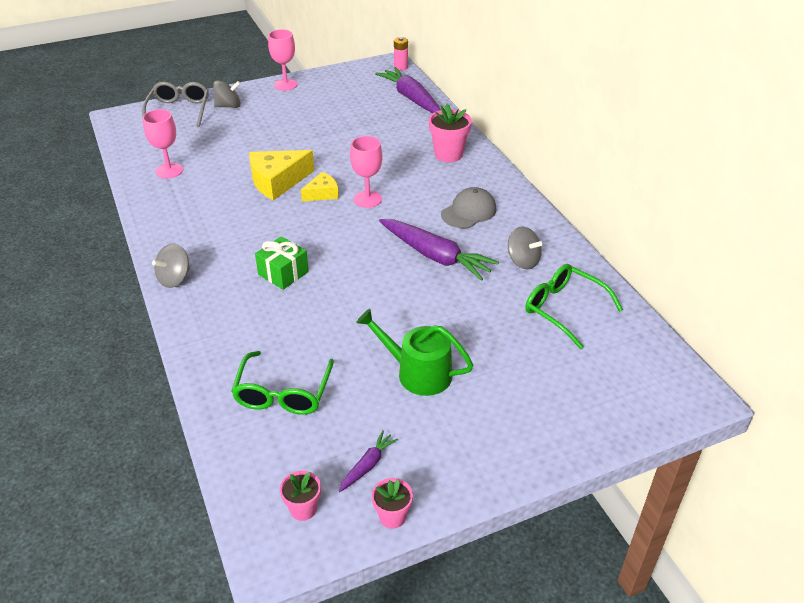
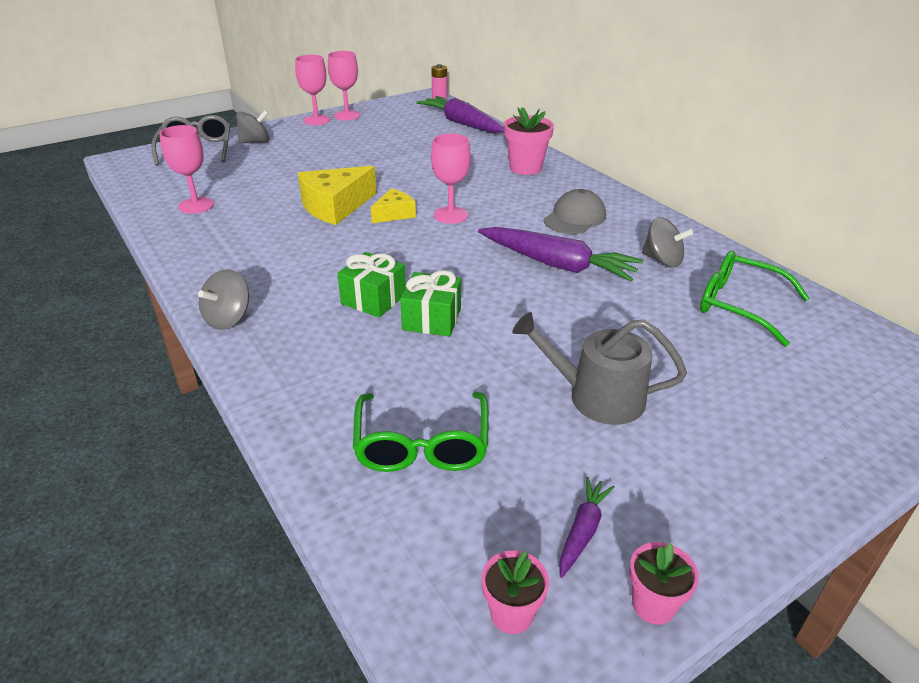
camera: 10 degrees left, 5 degrees down
green watering can [356,309,474,396] -> grey watering can [512,312,687,425]
none -> pink goblet [328,51,360,121]
none -> green gift [400,270,461,337]

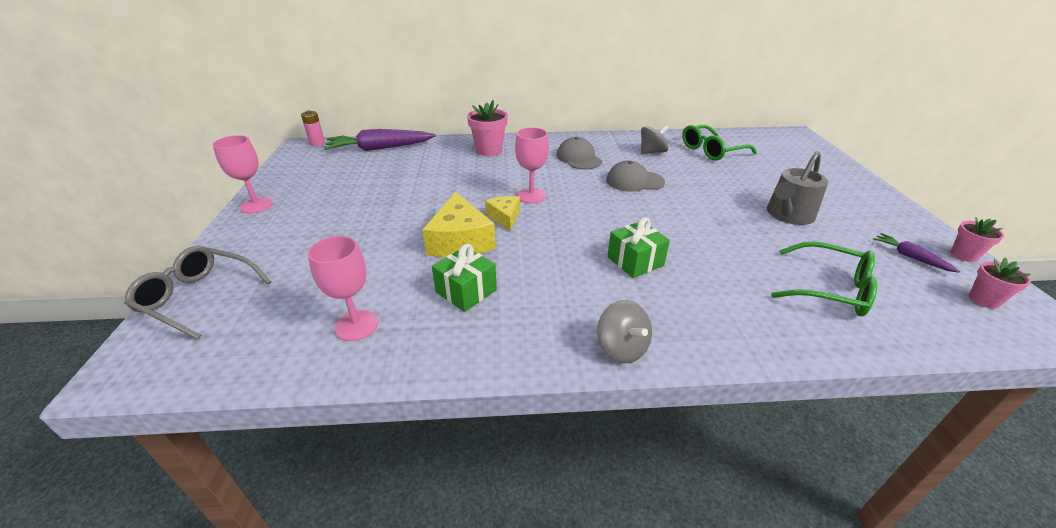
camera: 60 degrees left, 0 degrees up
grey spinning top [236,110,270,144] -> none
pink goblet [328,51,360,121] -> none
green gift [400,270,461,337] -> green gift moved to [432,244,497,312]
purple carrot [478,227,643,281] -> grey cap [606,161,665,192]

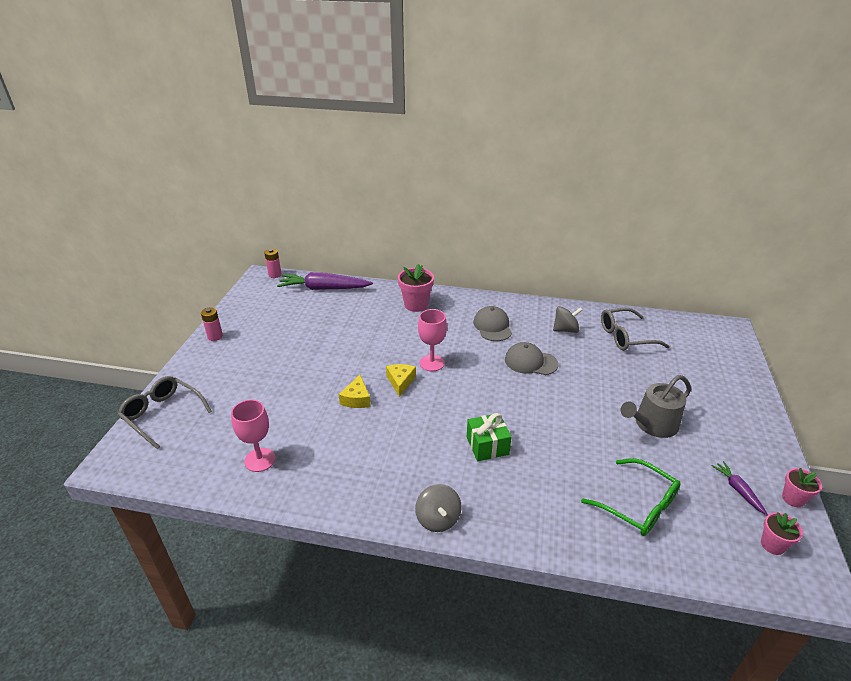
camera: 15 degrees right, 0 degrees up
pink goblet [213,135,273,214] -> pink battery [201,307,223,341]
yellow cheese [422,192,496,257] -> yellow cheese [339,375,371,408], size x0.57
green gift [432,244,497,312] -> none
green glasses [682,125,757,161] -> grey glasses [601,308,670,351]

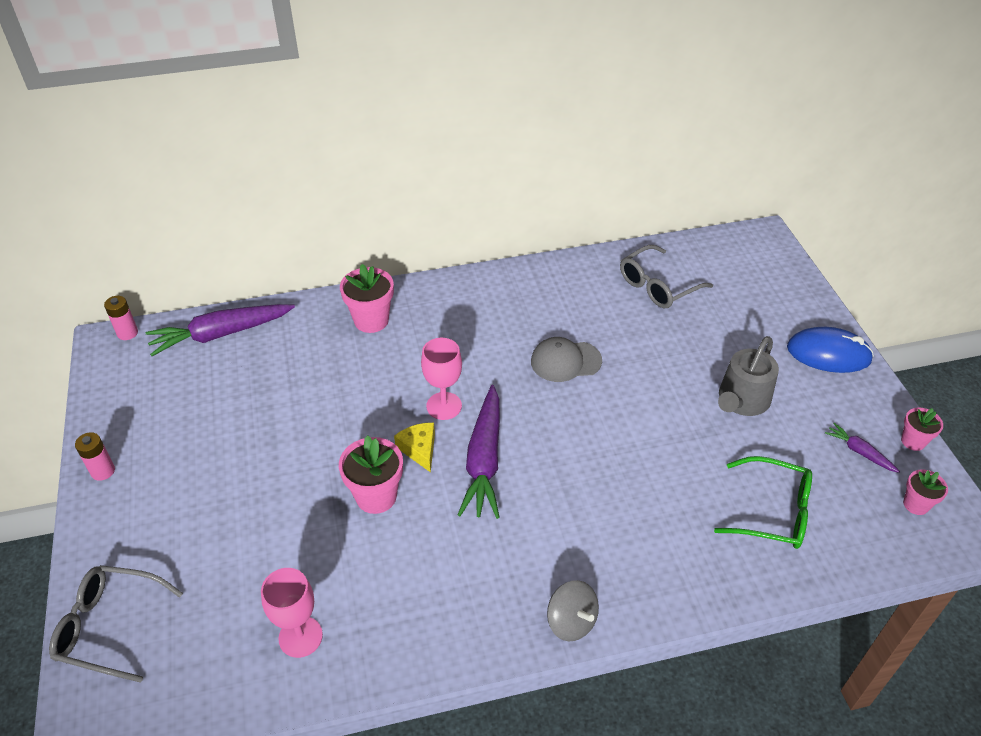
camera: 25 degrees left, 10 degrees up
yellow cheese [339,375,371,408] -> pink flower pot [339,435,403,514]
green gift [467,413,512,461] -> none
grey cap [473,306,512,341] -> none
grey spinning top [553,306,582,333] -> none
none -> purple carrot [458,385,500,519]
none -> blue mouse [787,327,874,373]

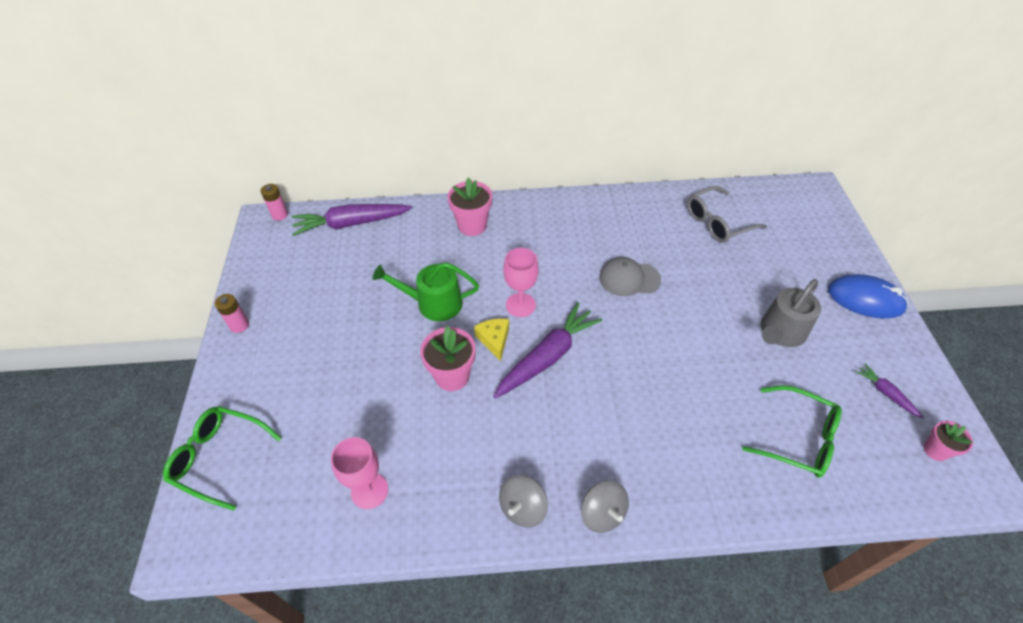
camera: 10 degrees right, 5 degrees up
grey glasses [49,565,183,683] -> green glasses [163,406,281,511]
purple carrot [458,385,500,519] -> purple carrot turned 150 degrees counterclockwise [493,303,603,399]
pink flower pot [901,407,943,451] -> none
none -> green watering can [373,262,479,321]
none -> grey spinning top [499,475,548,527]

